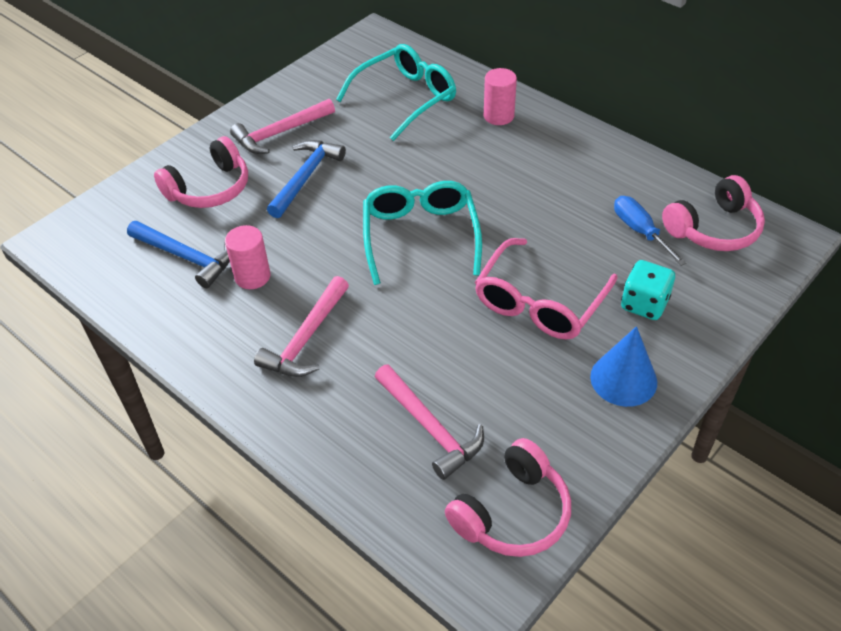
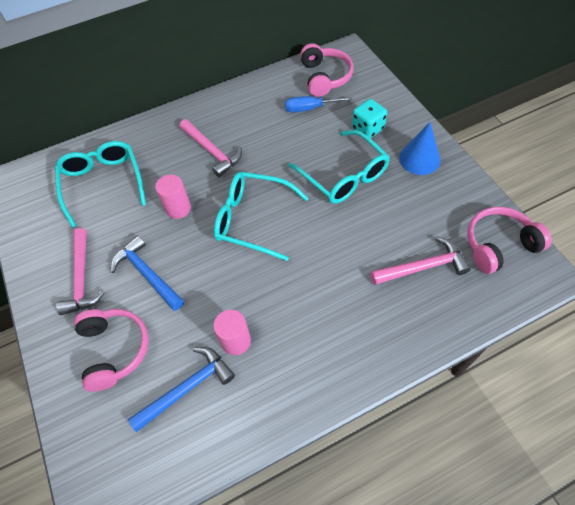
camera: 65 degrees left, 10 degrees up
pink hammer [254,276,349,377] -> pink hammer moved to [179,119,242,177]
pink headphones [445,438,571,557] -> pink headphones turned 90 degrees counterclockwise [467,207,552,274]
pink glasses [475,238,617,339] -> turquoise glasses [288,130,390,204]
pink cylinder [484,68,517,125] -> pink cylinder moved to [155,174,191,219]

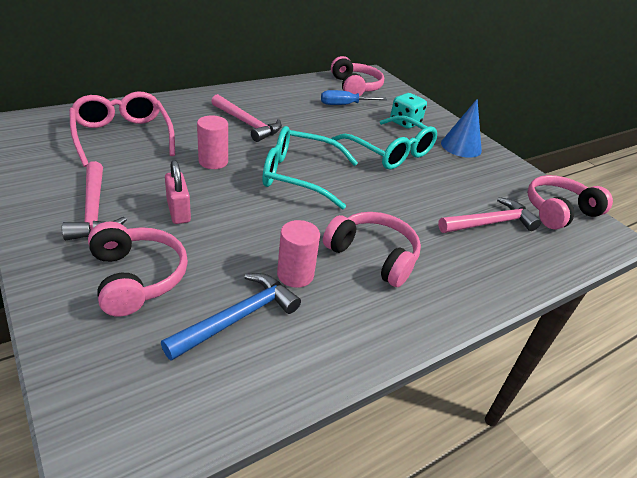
camera: 15 degrees left, 20 degrees down
turquoise glasses [55,141,146,228] -> pink glasses [69,91,175,167]
blue hammer [111,235,184,311] -> pink padlock [165,160,191,224]
none -> pink headphones [323,212,421,287]

